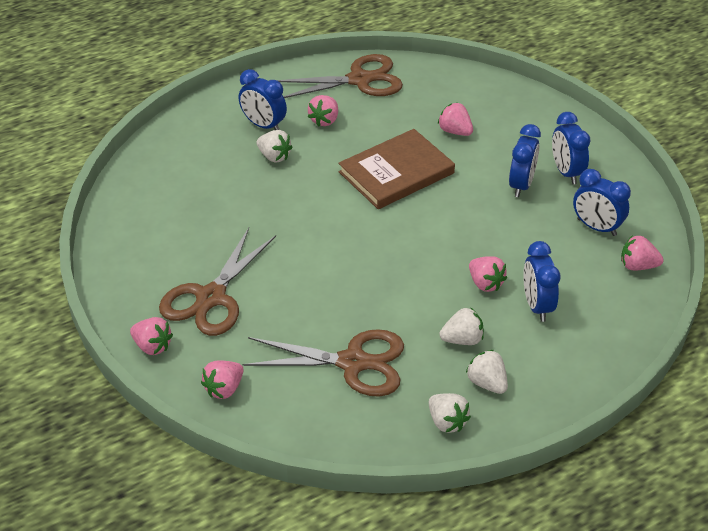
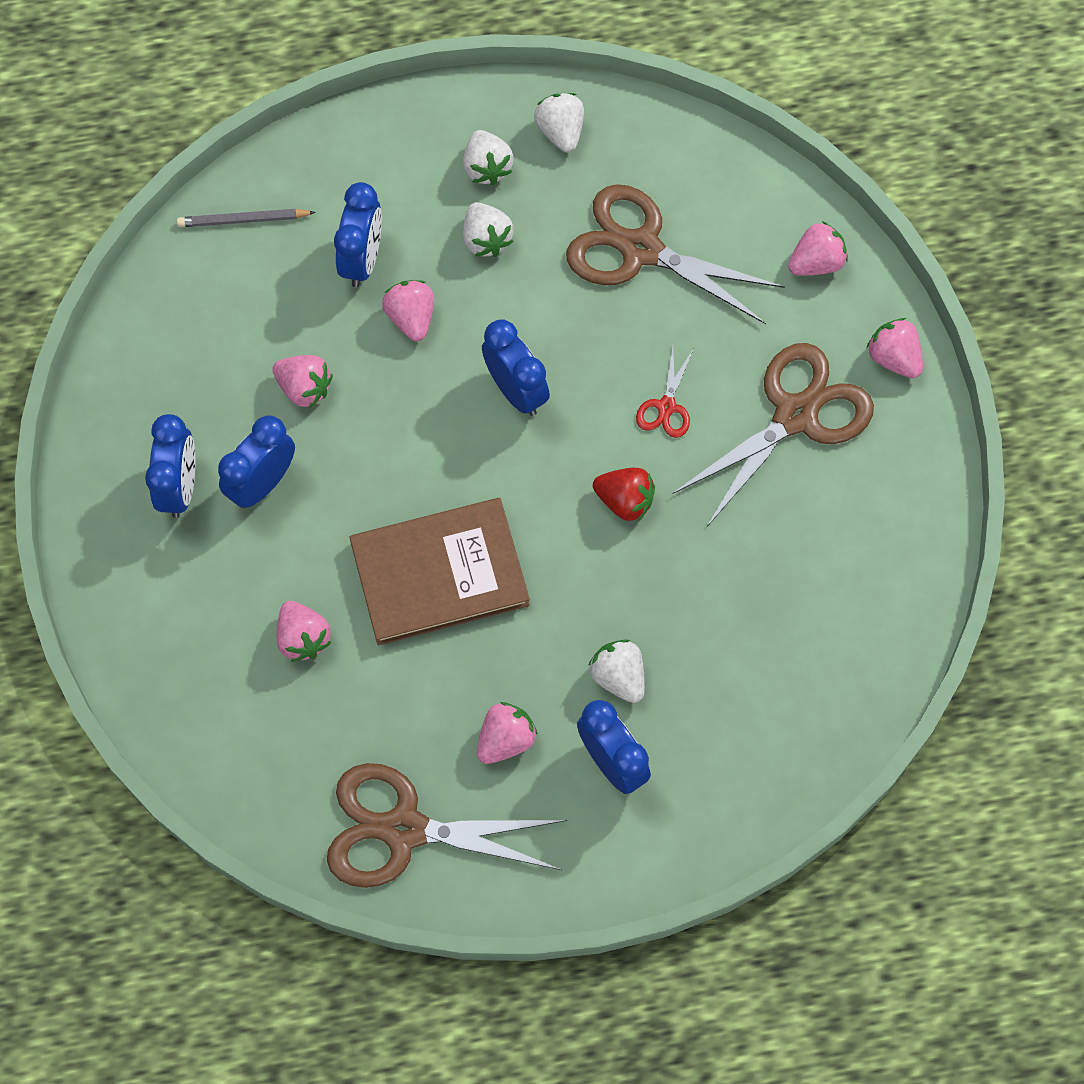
camera: 160 degrees left, 25 degrees up
white strawberry [440,307,484,345] -> white strawberry turned 120 degrees counterclockwise [463,202,514,257]
blue clock [573,169,631,236] -> blue clock moved to [482,319,550,416]
pink strawberry [621,235,664,271] -> pink strawberry moved to [272,355,333,408]
none -> grey pencil [177,209,316,227]
none -> red strawberry [593,468,655,522]
none -> red scissors [636,347,693,438]

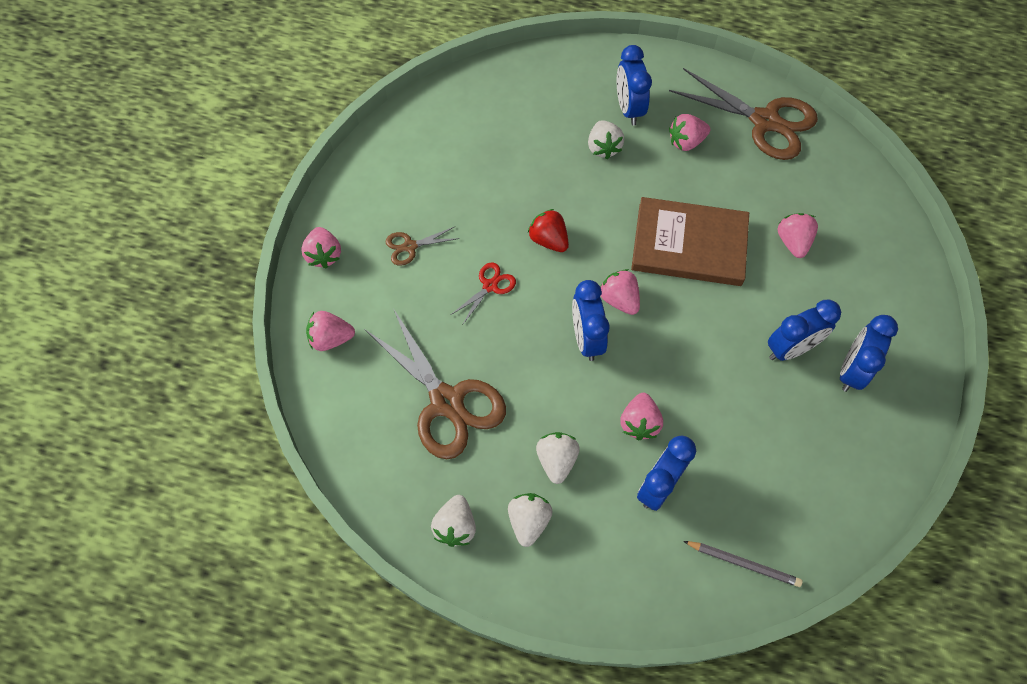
camera: 155 degrees left, 5 degrees down
pink strawberry [272,355,333,408] -> pink strawberry moved to [600,269,640,315]
brown scissors [672,343,874,528] -> brown scissors [385,227,460,266], size x0.46

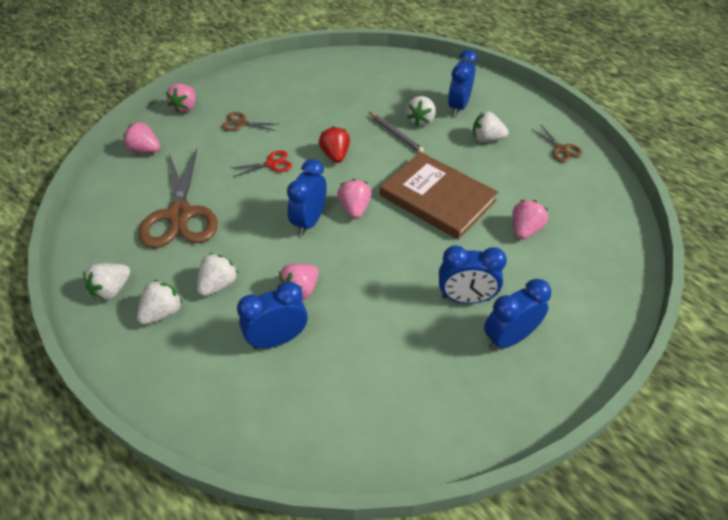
camera: 30 degrees right, 15 degrees down
brown scissors [669,68,818,160] -> brown scissors [531,124,582,162], size x0.46
pink strawberry [669,114,710,151] -> white strawberry [473,112,508,142]
grey pencil [683,541,803,587] -> grey pencil moved to [369,112,424,153]

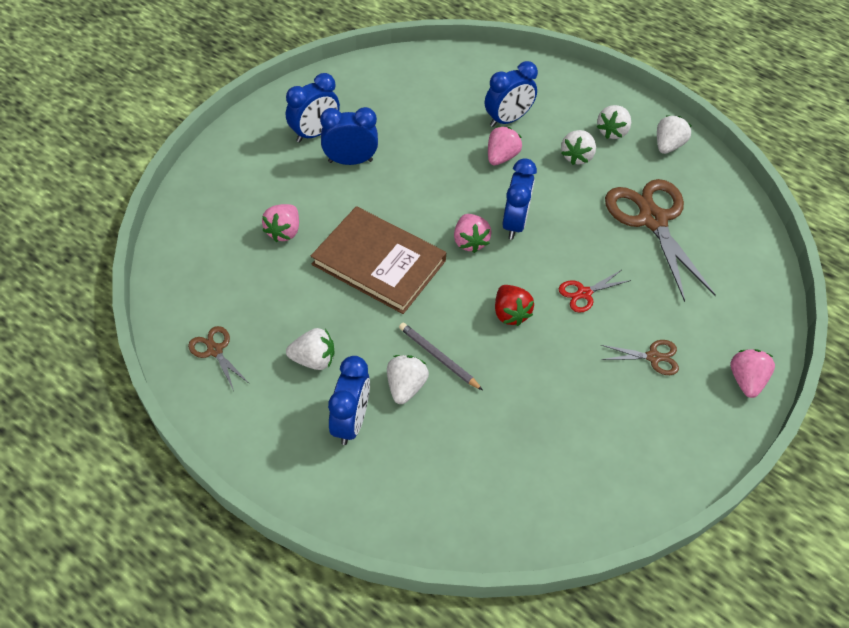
camera: 170 degrees right, 5 degrees up
pink strawberry [123,122,161,153] -> none

